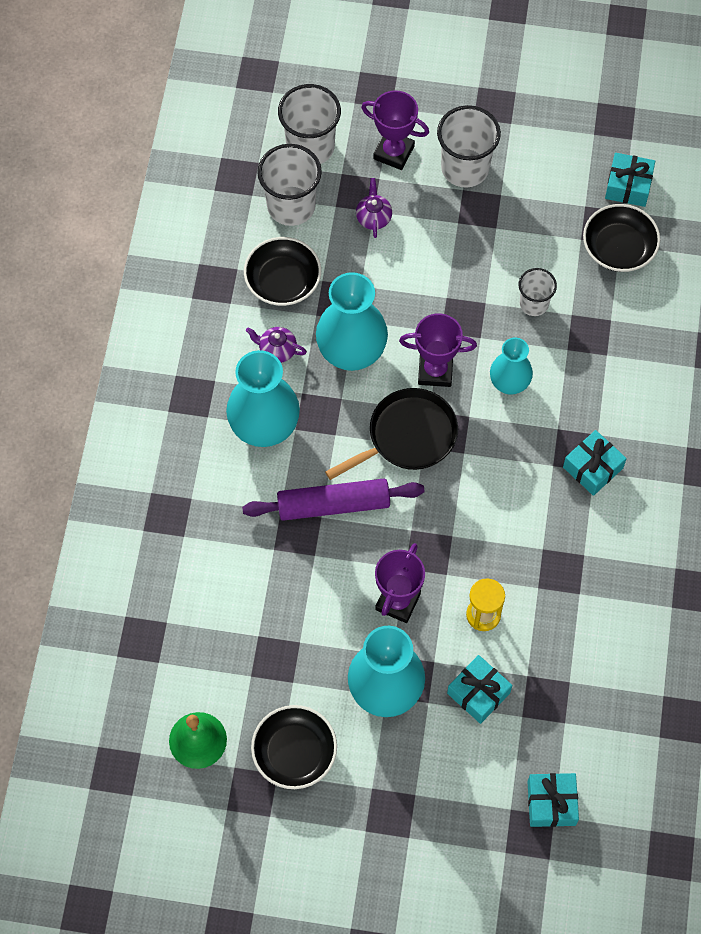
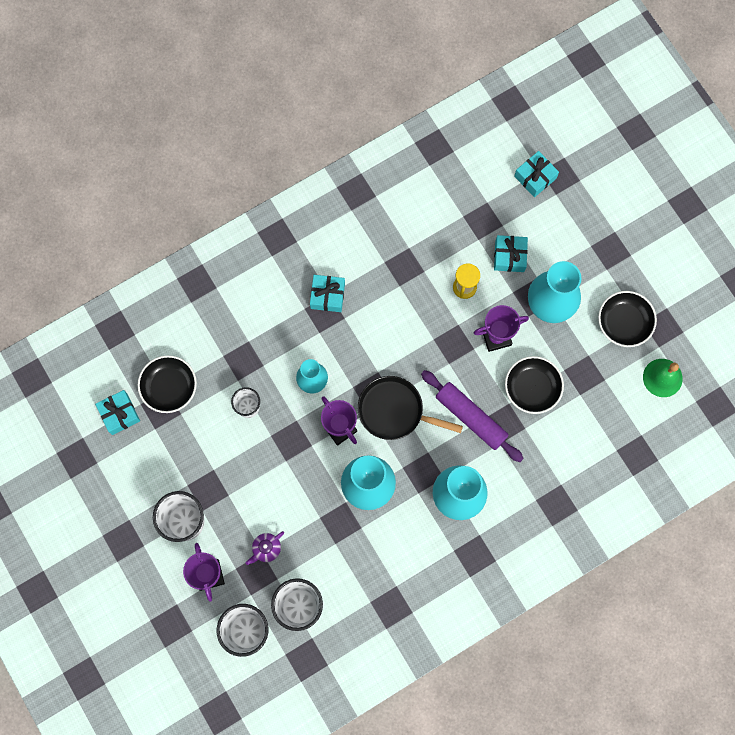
camera: 130 degrees left, 10 degrees up
black bowl [244,237,321,306] -> black bowl moved to [505,356,564,414]
purple teapot [246,327,307,363] -> none

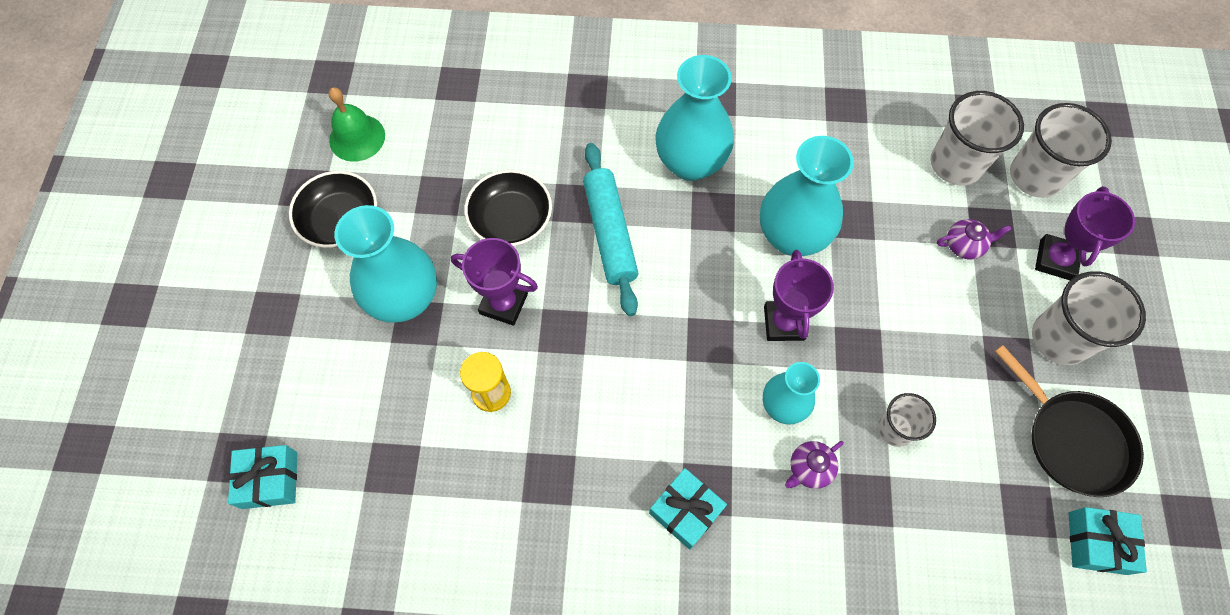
camera: 145 degrees left, 10 degrees down
black bowl [138,355,197,413] -> none
black pan [358,376,463,440] -> black pan moved to [994,345,1144,497]
purple rolling pin [421,370,524,462] -> turquoise rolling pin [583,143,638,316]
turquoise gift [494,235,528,272] -> none
none -> purple teapot [785,441,844,489]

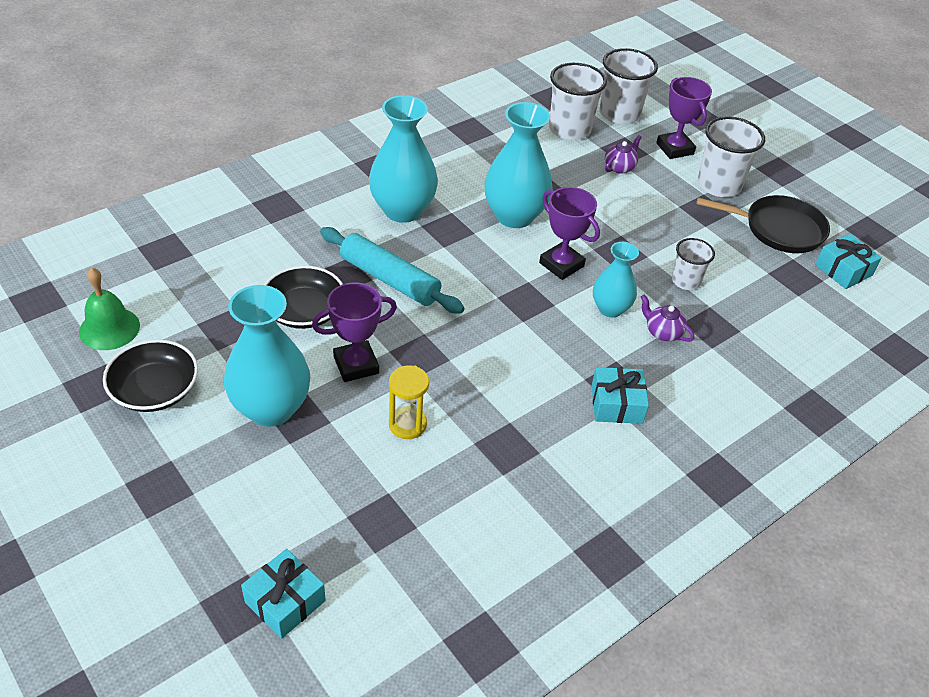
camera: 45 degrees left, 20 degrees down
purple teapot [785,441,844,489] -> purple teapot turned 120 degrees clockwise [641,294,694,342]

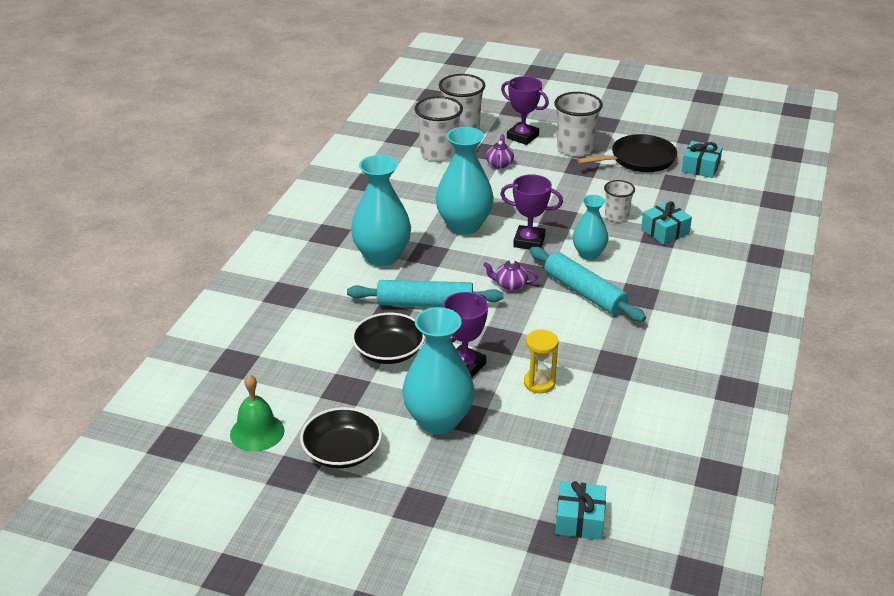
camera: 30 degrees left, 10 degrees down
turquoise gift [591,367,649,424] -> turquoise gift moved to [641,201,692,245]
purple teapot [641,294,694,342] -> purple teapot moved to [483,259,538,291]
none -> turquoise rolling pin [530,247,646,322]

